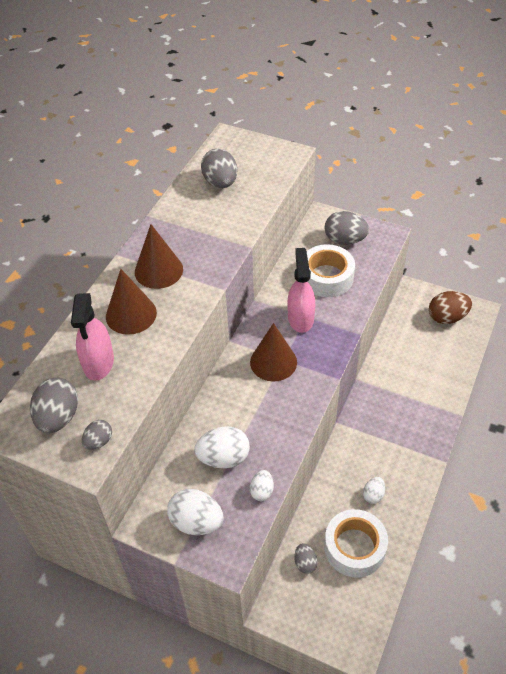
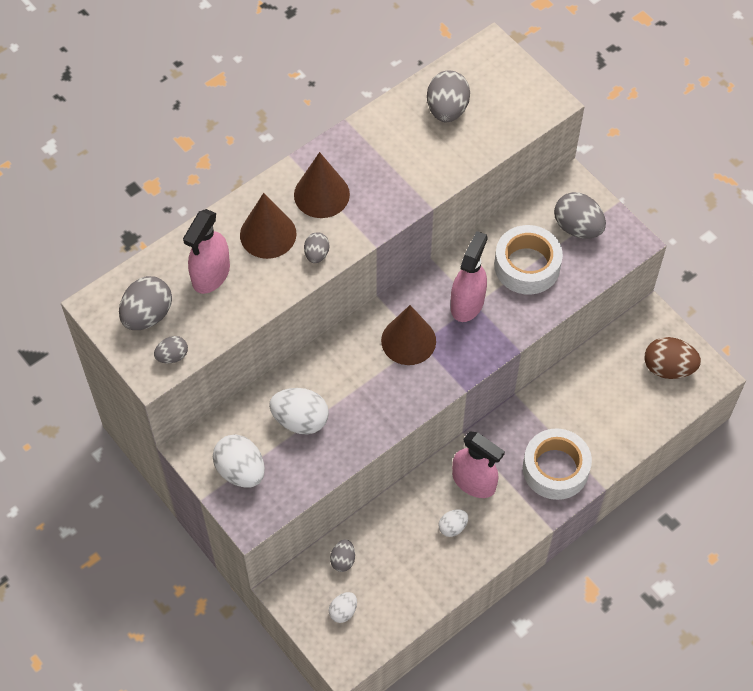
camera: 25 degrees right, 10 degrees up
white egg [250,470,274,501] -> white egg moved to [329,592,357,623]
white tape [324,509,388,578] -> white tape moved to [523,428,592,500]
none -> grey egg [304,232,329,263]
none -> pink spray bottle [452,431,505,498]

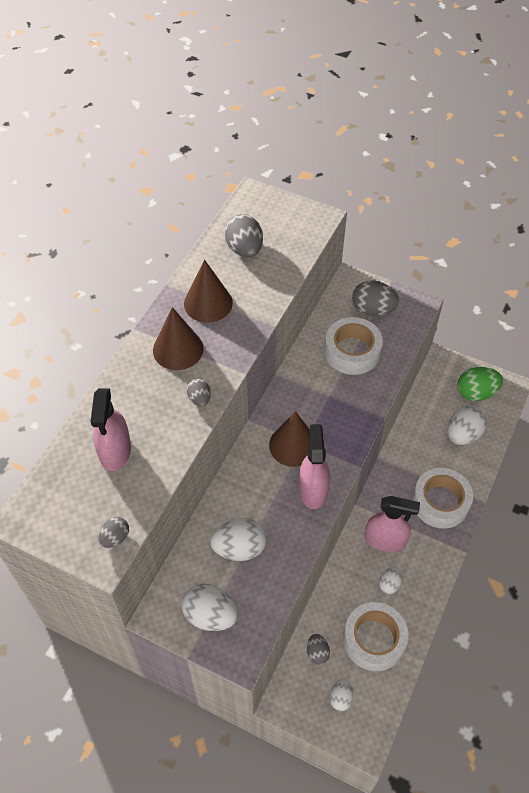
camera: 25 degrees left, 5 degrees down
grey egg [119,276,172,330] -> none
brown cone [240,193,296,259] -> brown cone moved to [184,260,233,323]
pink spray bottle [451,231,488,322] -> pink spray bottle moved to [299,424,330,509]
brown egg [645,337,701,379] -> green egg [457,367,503,401]
none -> white tape [343,602,408,671]
none -> white egg [448,406,487,445]

